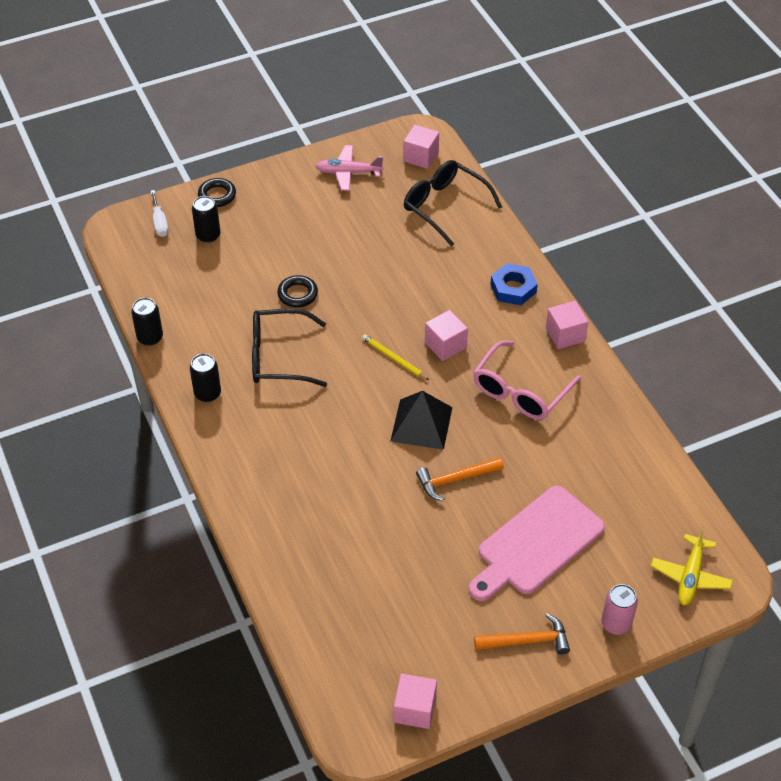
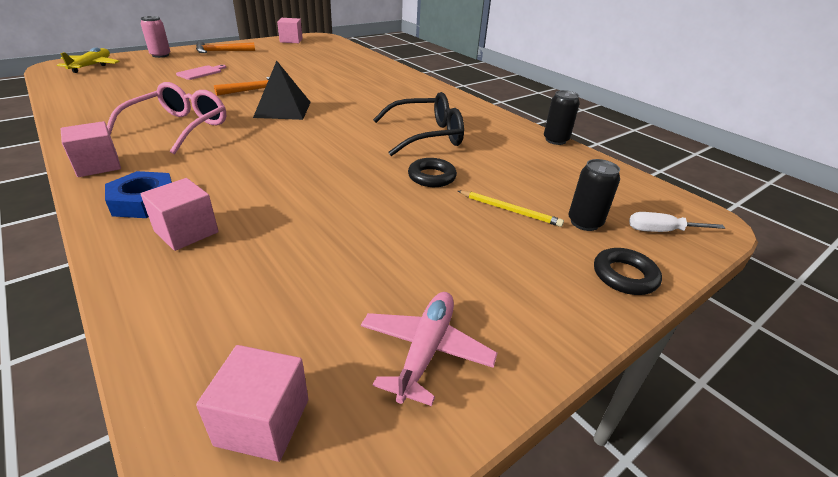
camera: 165 degrees right, 15 degrees down
white screwdriver [151,190,169,237] -> white screwdriver turned 60 degrees counterclockwise [629,212,725,232]
black can [190,354,221,402] -> none
pink plane [316,145,383,191] -> pink plane turned 60 degrees counterclockwise [361,292,497,406]
yellow pencil [362,334,429,380] -> yellow pencil moved to [458,191,564,227]
black glasses [404,160,502,246] -> none
pink cube [425,310,468,361] -> pink cube moved to [141,178,219,251]
pink cutting board [469,486,605,601] -> pink cutting board [176,65,226,80], size x0.44

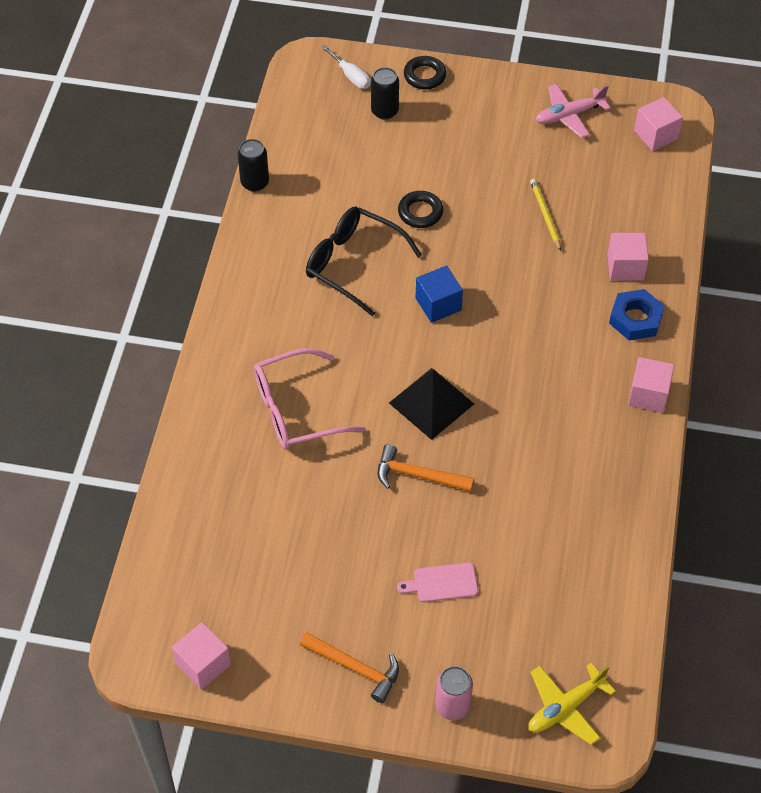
camera: 130 degrees left, 20 degrees up
pink glasses [107,82,226,155] -> pink glasses moved to [254,348,366,449]
yellow pencil [458,191,564,227] -> yellow pencil moved to [530,179,561,251]
none -> blue cube [416,266,463,323]

